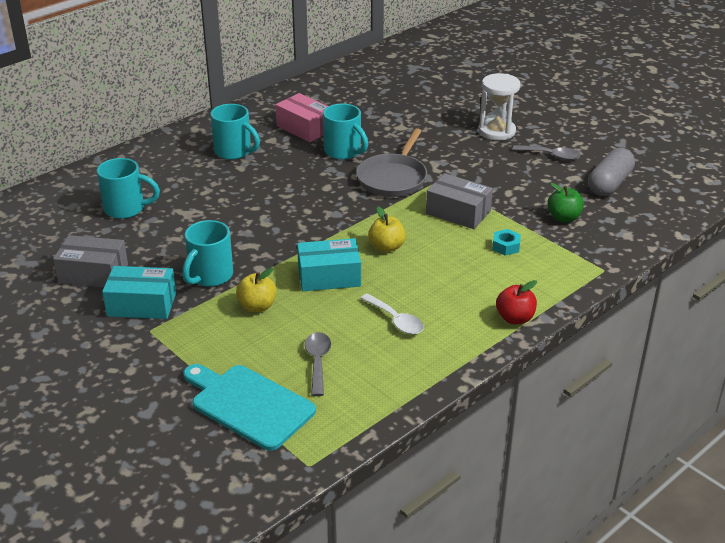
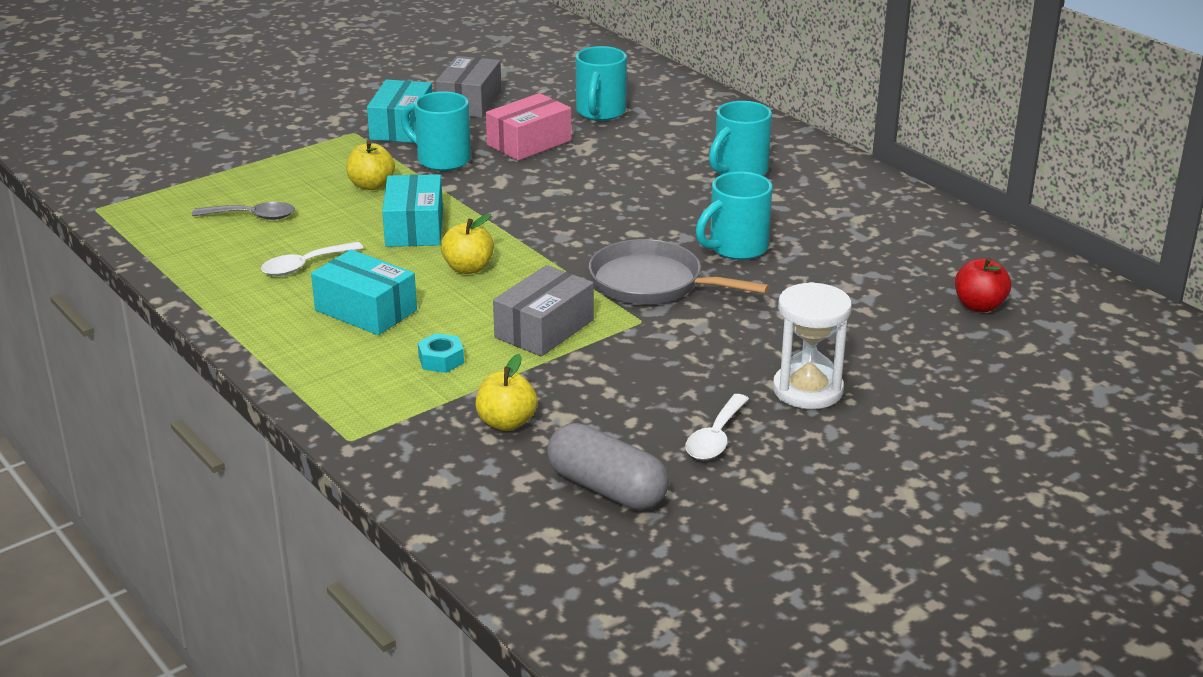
camera: 95 degrees right, 5 degrees down
turquoise cutting board [183,364,316,451] -> none
pink box [275,93,328,142] -> pink box moved to [486,93,571,161]
red apple [496,280,537,324] -> red apple moved to [955,257,1011,312]
grey spoon [513,145,581,160] -> white spoon [685,394,749,460]
green apple [547,183,584,222] -> yellow apple [475,354,537,431]
none -> turquoise box [311,250,417,335]

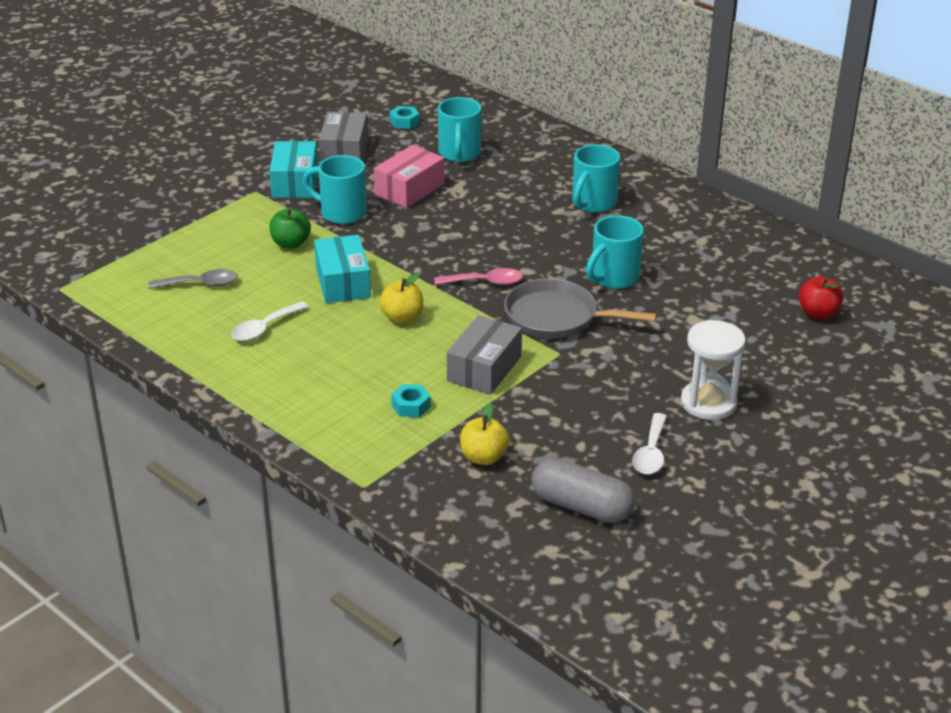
camera: 10 degrees left, 5 degrees up
turquoise box [311,250,417,335] -> none
yellow apple [346,141,395,190] -> green apple [269,208,311,249]
none -> turquoise nut [390,106,420,129]
none -> pink spoon [435,268,523,285]

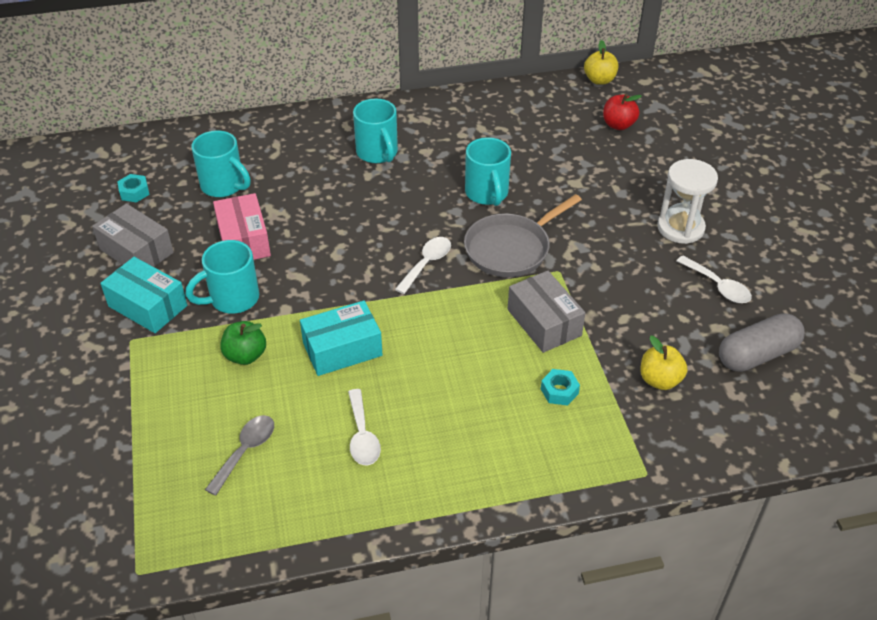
camera: 55 degrees left, 10 degrees up
turquoise box [314,235,371,303] -> turquoise box turned 45 degrees counterclockwise [300,300,382,376]
yellow apple [379,272,423,324] -> yellow apple moved to [584,40,618,85]
pink spoon [435,268,523,285] -> white spoon [395,237,451,294]

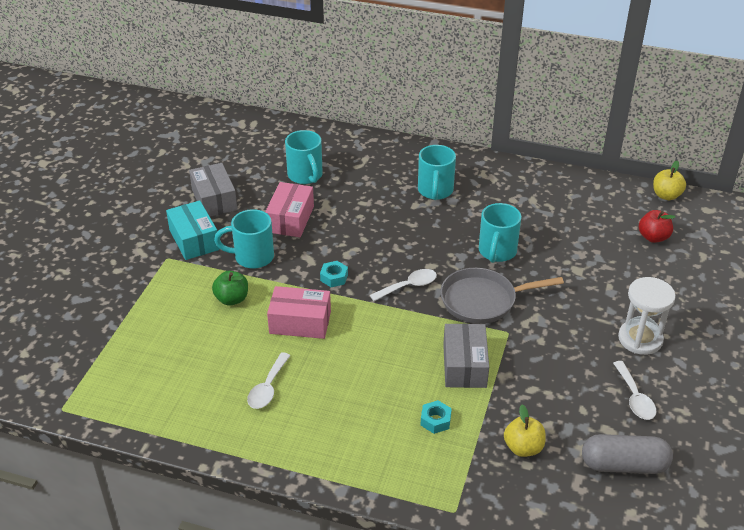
camera: 30 degrees right, 5 degrees down
turquoise nut [117,174,150,202] -> turquoise nut moved to [320,261,348,287]
grey spoon [205,415,274,496] -> none
turquoise box [300,300,382,376] -> pink box [267,286,331,339]

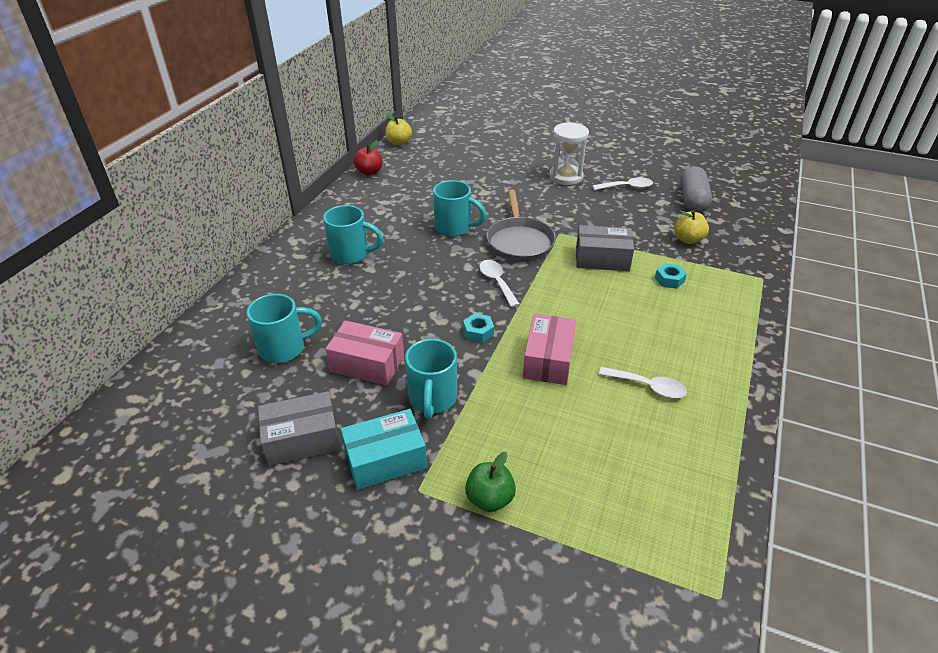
camera: 85 degrees left, 0 degrees up
green apple [212,271,248,306] -> green apple moved to [465,452,516,512]
red apple [639,210,675,243] -> red apple moved to [354,140,382,176]

